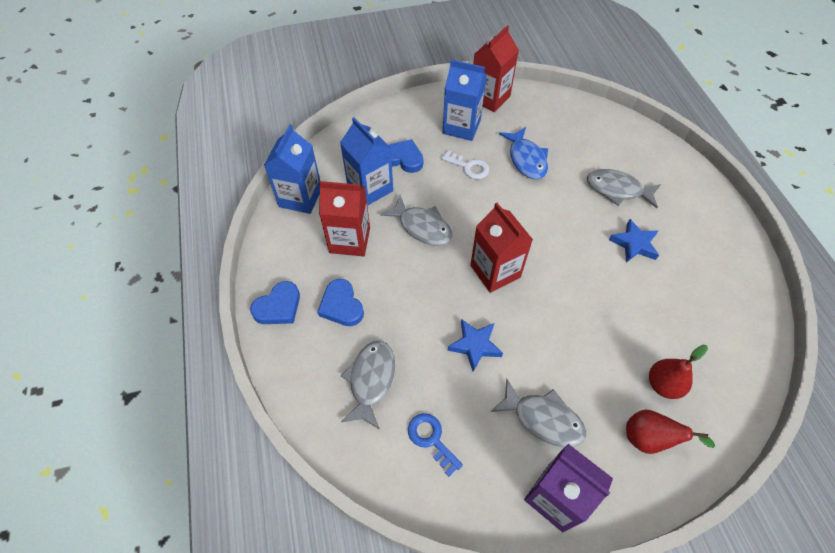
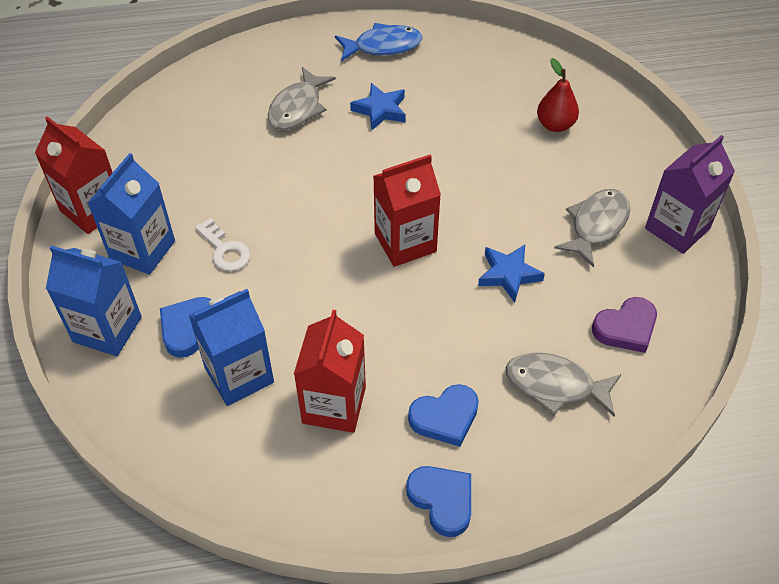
camera: 85 degrees left, 5 degrees down
blue carton [264,125,320,214] -> blue carton moved to [46,245,142,356]
grey fish [380,196,453,246] -> none
blue key [408,413,463,477] -> purple heart [592,297,657,353]
white key [441,150,489,179] -> white key turned 105 degrees clockwise [195,218,250,271]
blue fish [499,127,548,179] -> blue fish moved to [335,23,422,61]
red pear [626,410,715,454] -> none

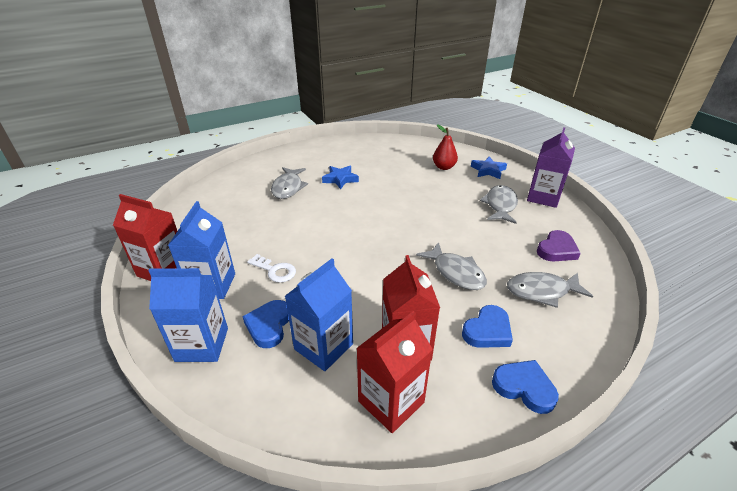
camera: 20 degrees left, 15 degrees down
blue fish [335,23,422,61] -> none
red carton [373,155,441,267] -> red carton moved to [356,311,433,433]
blue star [478,245,545,303] -> blue star moved to [471,156,507,179]
none -> grey fish [416,242,487,290]

